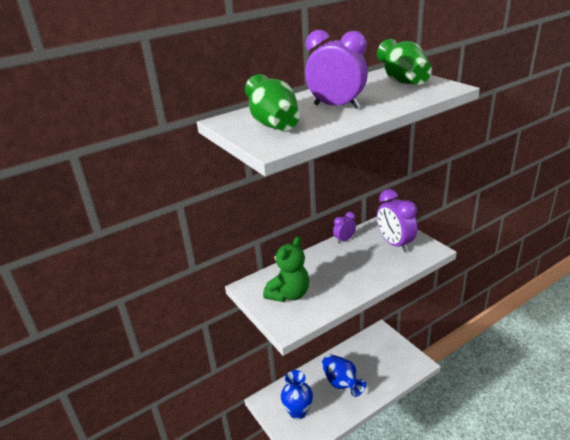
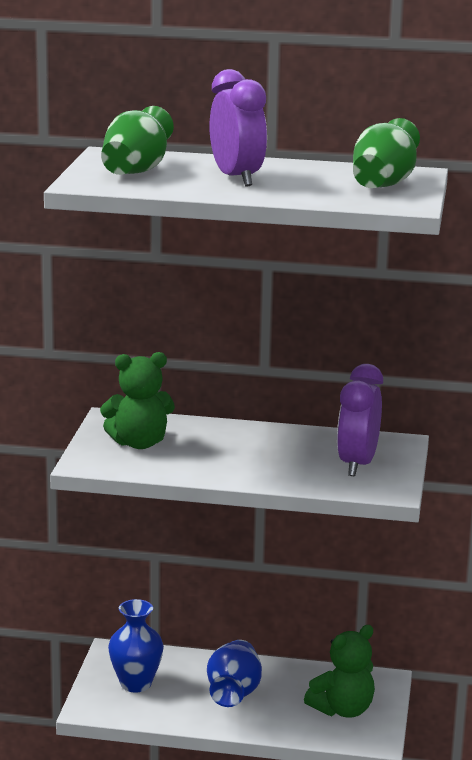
camera: 40 degrees right, 10 degrees down
purple clock [333,212,356,243] -> none
none -> green teddy bear [304,625,375,718]

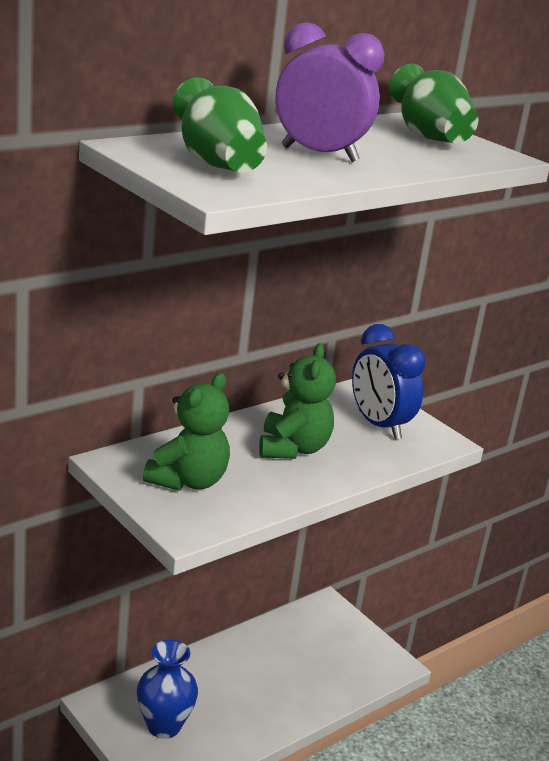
camera: 50 degrees left, 5 degrees up
blue vase [207,640,262,707] -> none
green teddy bear [304,625,375,718] -> green teddy bear moved to [259,343,336,459]
purple clock [337,364,383,476] -> blue clock [352,324,426,439]

